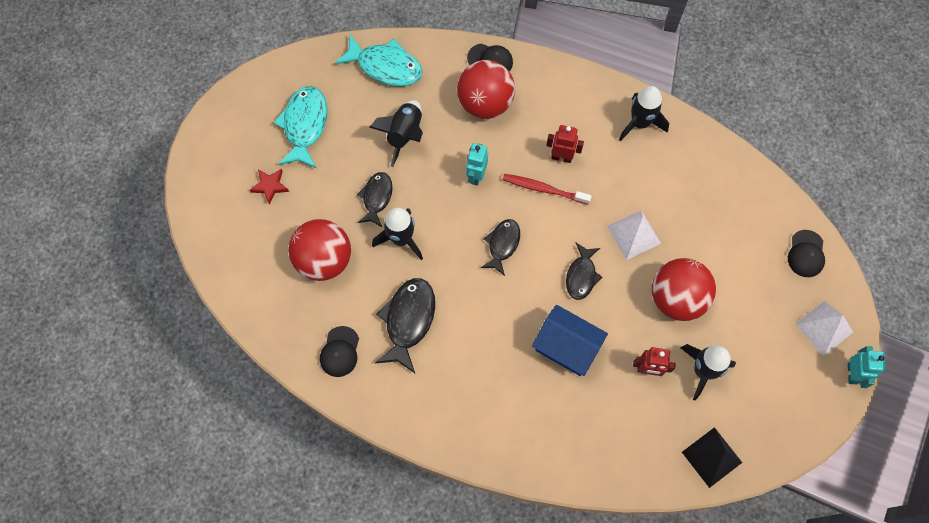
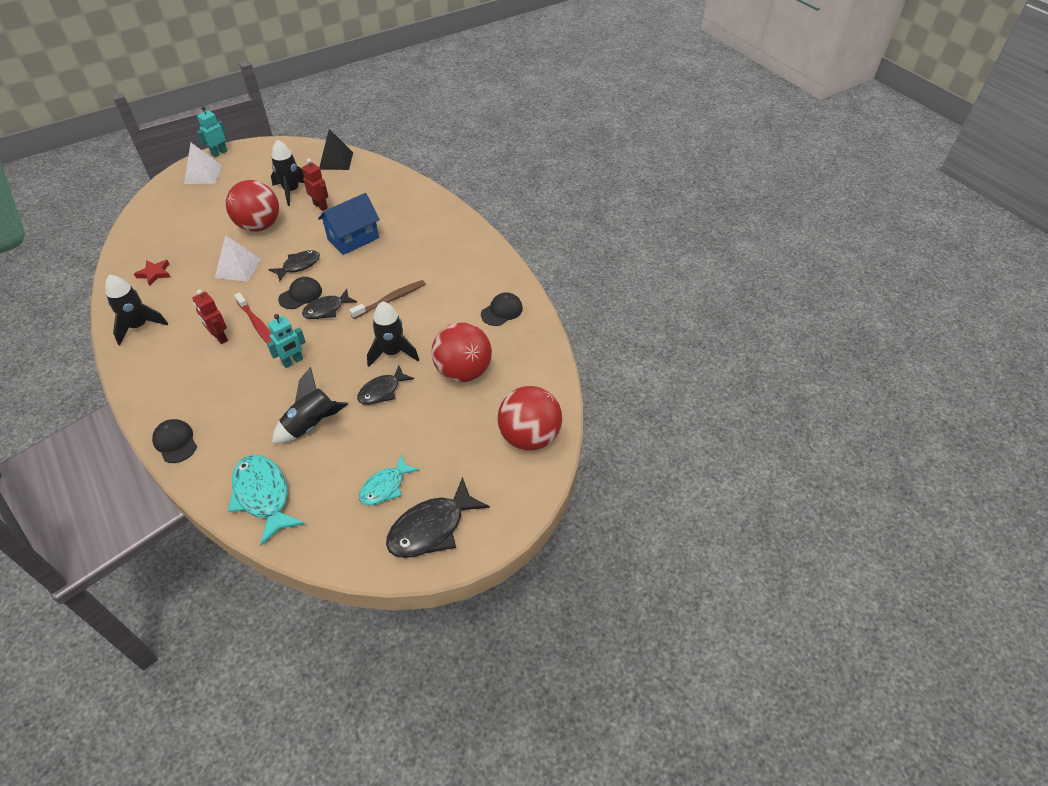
camera: 145 degrees left, 20 degrees down
red star [250,169,289,205] -> red star moved to [134,260,170,286]
turquoise fish [274,86,327,169] -> turquoise fish [359,454,419,505], size x0.63
black fish [376,278,435,373] -> black fish moved to [386,477,490,558]
red ball [457,60,515,119] -> red ball moved to [497,386,562,451]
blue house [532,305,608,376] -> blue house turned 75 degrees clockwise [318,193,380,255]
black cap [788,230,825,277] -> black cap moved to [278,277,322,309]
none -> brown toothbrush [350,280,425,319]

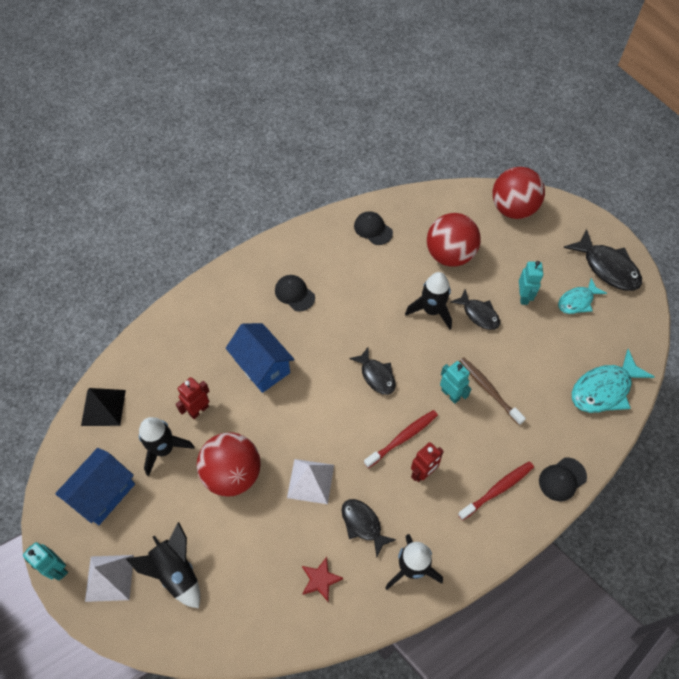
camera: 90 degrees left, 10 degrees up
black fish [268,250,320,282] -> black fish moved to [341,499,396,557]
black rocket [272,367,348,444] -> black rocket moved to [126,522,200,608]
black cap [278,277,322,309] -> black cap moved to [275,275,315,311]
brown toothbrush [350,280,425,319] -> brown toothbrush moved to [459,357,526,425]
turquoise fish [359,454,419,505] -> turquoise fish turned 105 degrees clockwise [558,278,607,314]
none -> blue house [55,448,135,525]
none -> red toothbrush [458,461,534,521]
none -> turquoise robot [519,261,543,305]

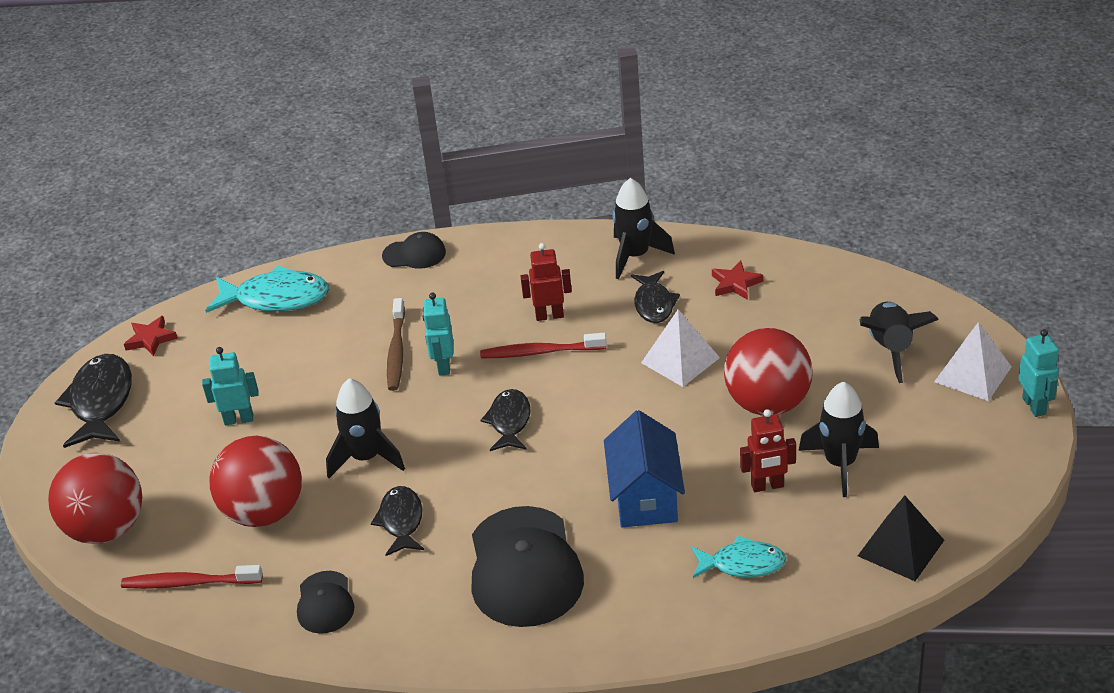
camera: 140 degrees left, 20 degrees down
blue house [55,448,135,525] -> none
black cap [275,275,315,311] -> black cap [471,506,584,627], size x1.97
black fish [450,289,500,330] -> black fish moved to [371,486,424,556]
red toothbrush [458,461,534,521] -> red toothbrush moved to [121,565,263,589]
turquoise robot [519,261,543,305] -> turquoise robot turned 45 degrees clockwise [202,347,259,425]
turquoise fish [558,278,607,314] -> turquoise fish moved to [692,536,786,578]
none -> red star [124,316,178,356]

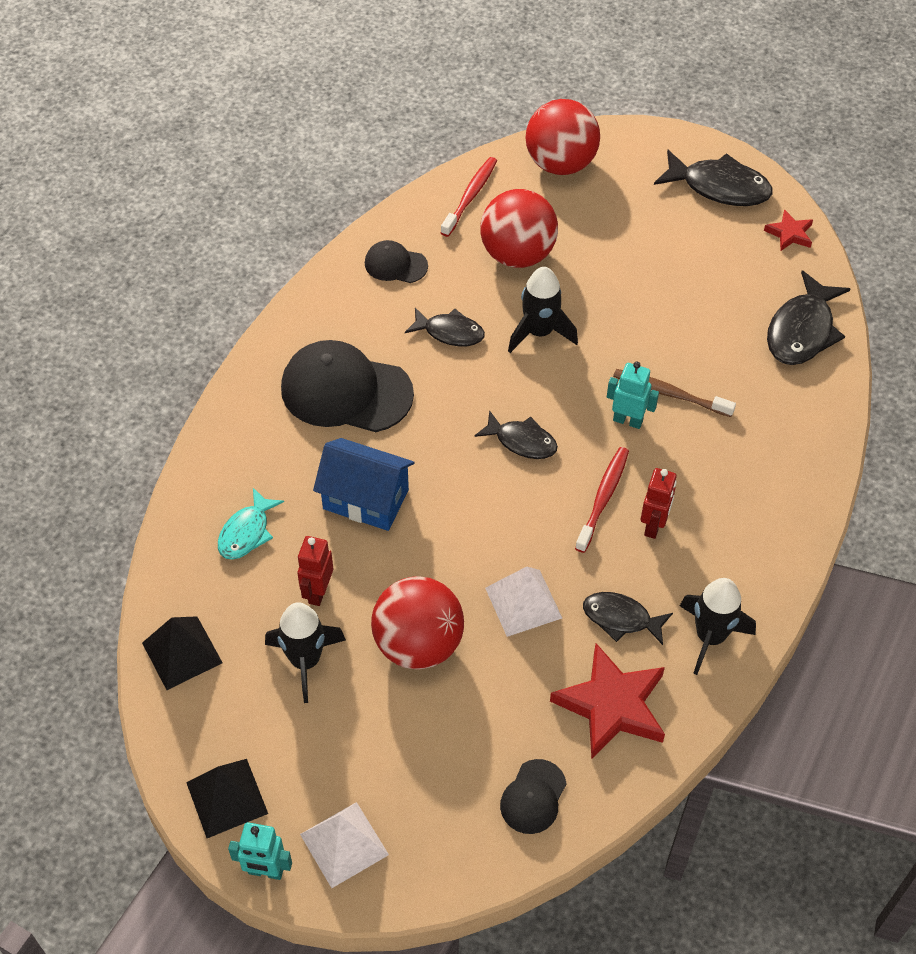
camera: 110 degrees right, 15 degrees up
turquoise robot [202,347,259,425] -> none
turquoise fish [205,265,329,313] -> black fish [767,270,850,365]
black cap [382,232,446,269] -> black cap moved to [500,759,567,834]
red star [712,261,763,300] -> red star [550,643,665,759], size x1.95
black rocket [860,302,939,383] -> none
none -> black pyramid [186,759,268,838]

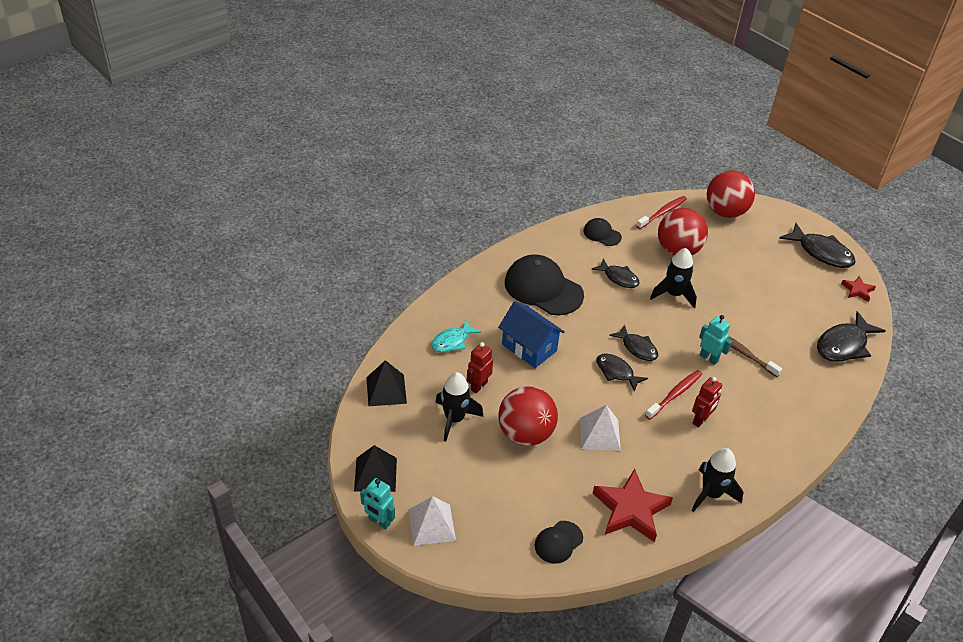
camera: 20 degrees right, 10 degrees down
black fish [583,592,673,645] -> black fish moved to [596,354,648,392]

